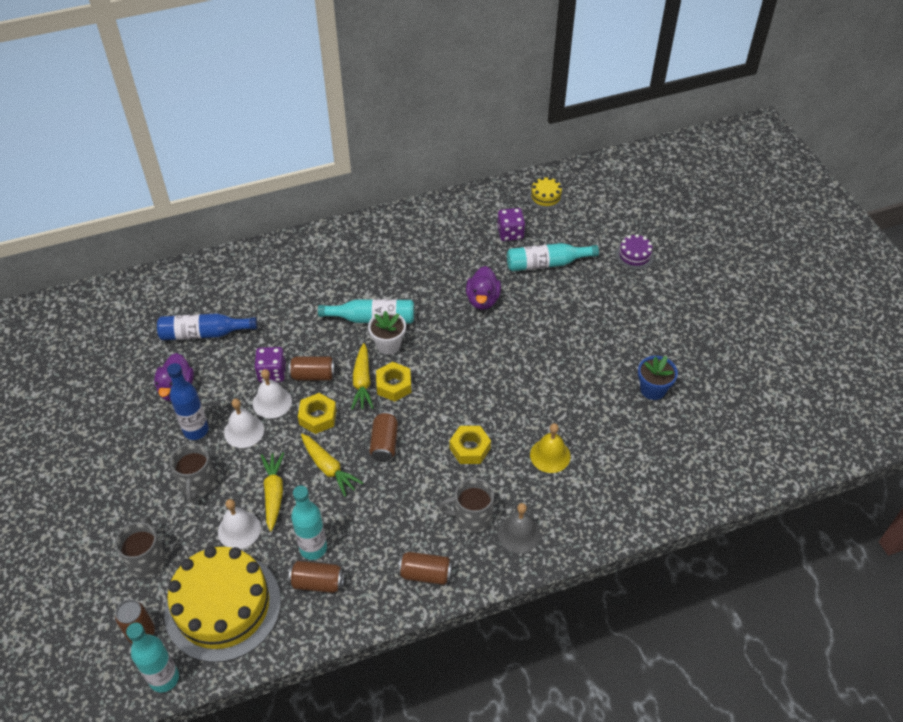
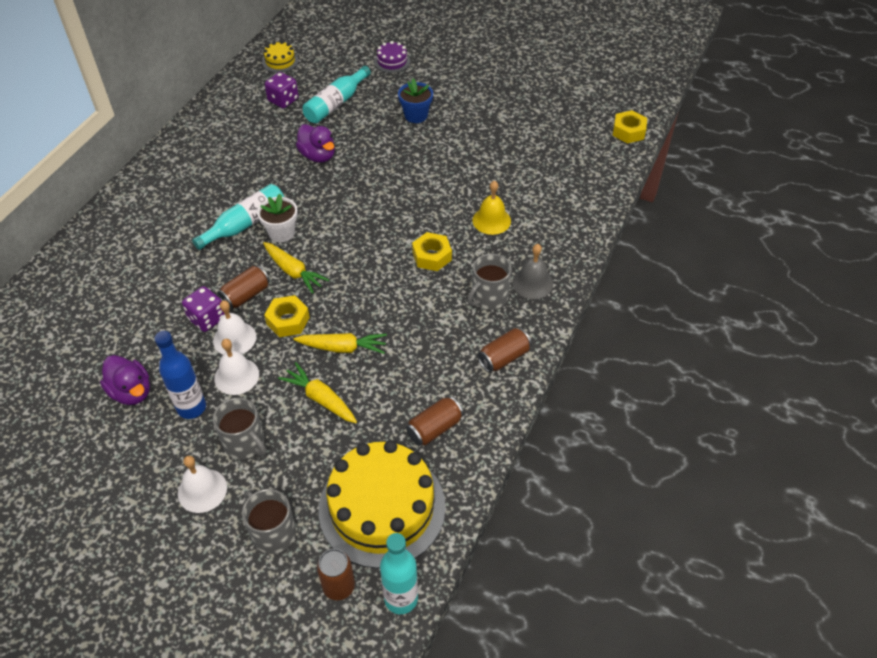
camera: 45 degrees left, 0 degrees up
blue bottle [157,313,257,340] -> none
white bell [218,499,261,549] -> white bell moved to [178,456,227,513]
turquoise bottle [291,485,327,560] -> none
brown can [369,411,398,462] -> none
yellow nut [376,362,411,402] -> yellow nut moved to [613,110,647,143]
blue flower pot [638,356,678,400] -> blue flower pot moved to [398,79,433,123]

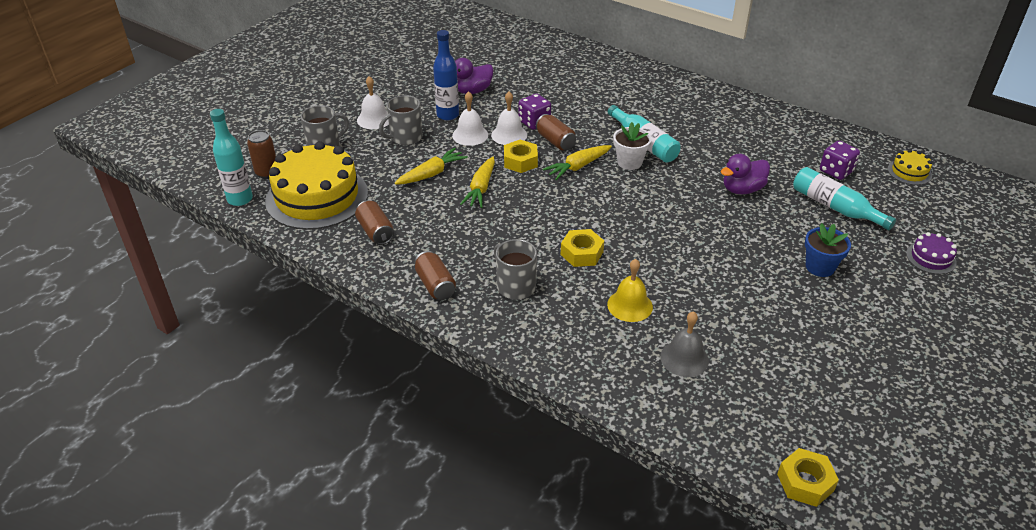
camera: 100 degrees right, 10 degrees down
grey bell [512,244,553,299] -> grey bell moved to [660,311,709,377]

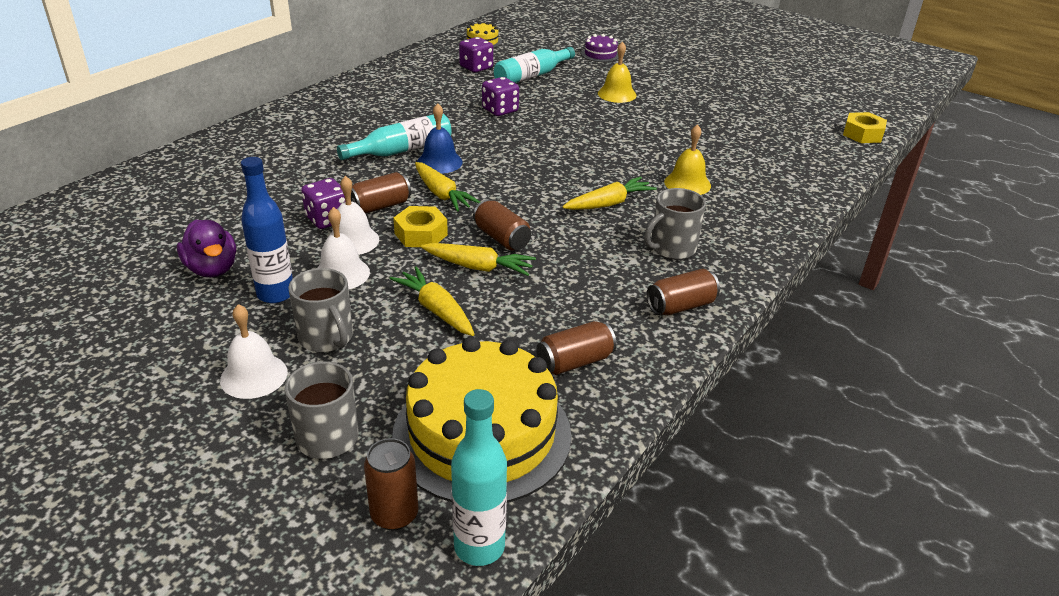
camera: 90 degrees left, 5 degrees down
yellow nut [561,229,604,267] -> yellow carrot [562,176,657,210]
white flower pot [613,122,652,170] -> blue bell [417,103,463,174]
grey bell [660,311,709,377] -> none
purple duck [721,154,770,194] -> purple dice [482,77,519,116]
blue flower pot [805,223,851,277] -> yellow bell [598,41,637,103]
none -> brown can [473,199,531,250]

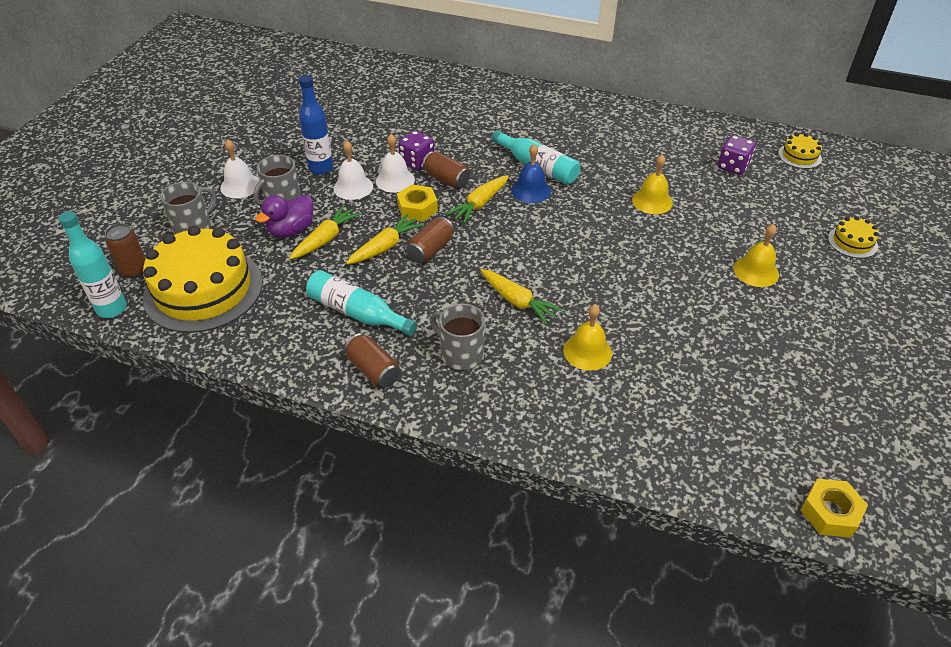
camera: 75 degrees right, 10 degrees up
purple duck [177,220,236,277] -> purple duck moved to [256,195,313,238]
yellow carrot [421,243,536,276] -> yellow carrot turned 135 degrees counterclockwise [346,214,424,264]
purple dice [482,77,519,116] -> yellow bell [632,155,673,214]
turquoise bottle [494,47,575,83] -> turquoise bottle moved to [306,270,417,336]
brown can [536,321,617,375] -> none
purple cake [581,34,619,62] -> yellow cake [828,216,879,258]

